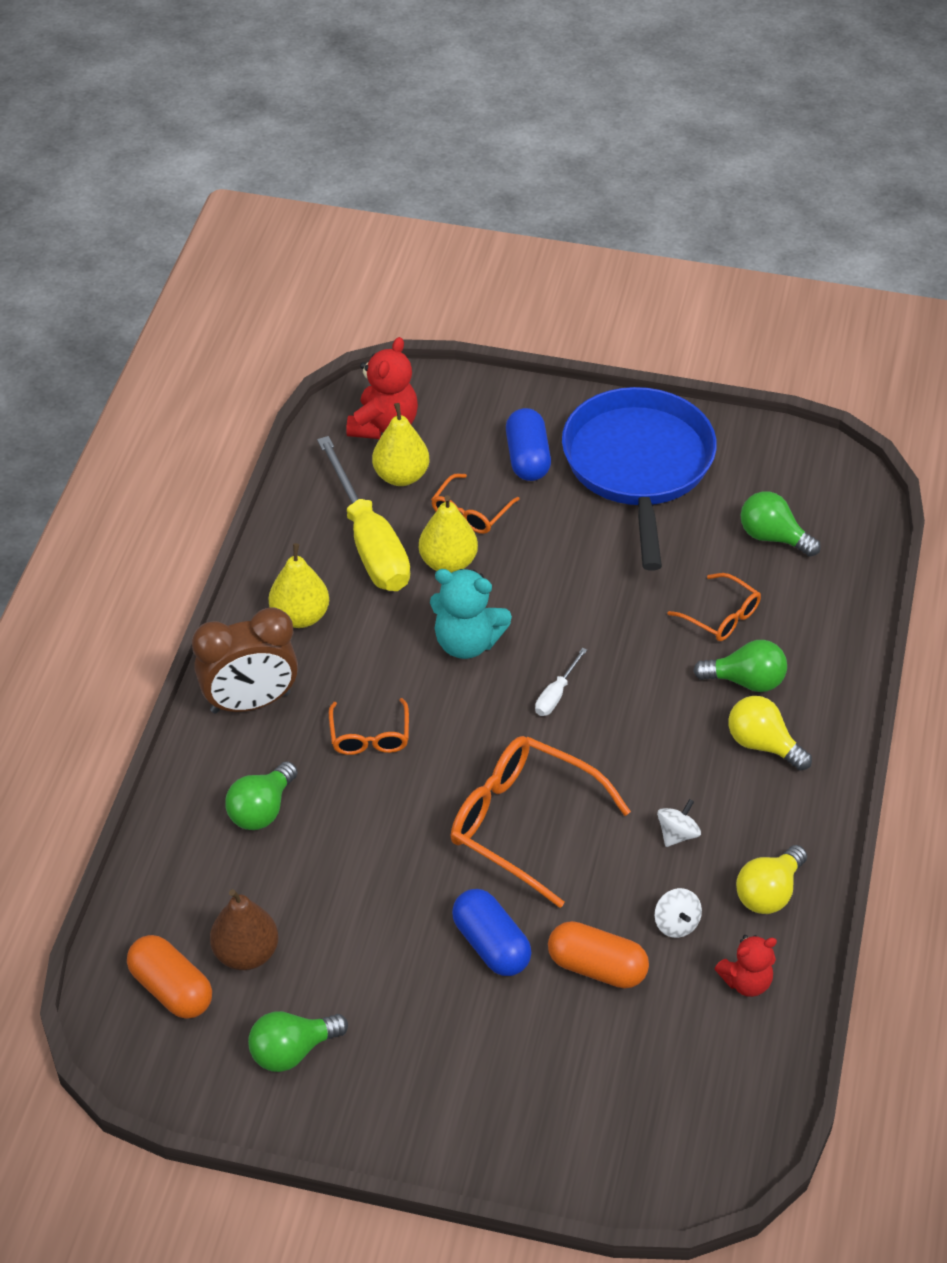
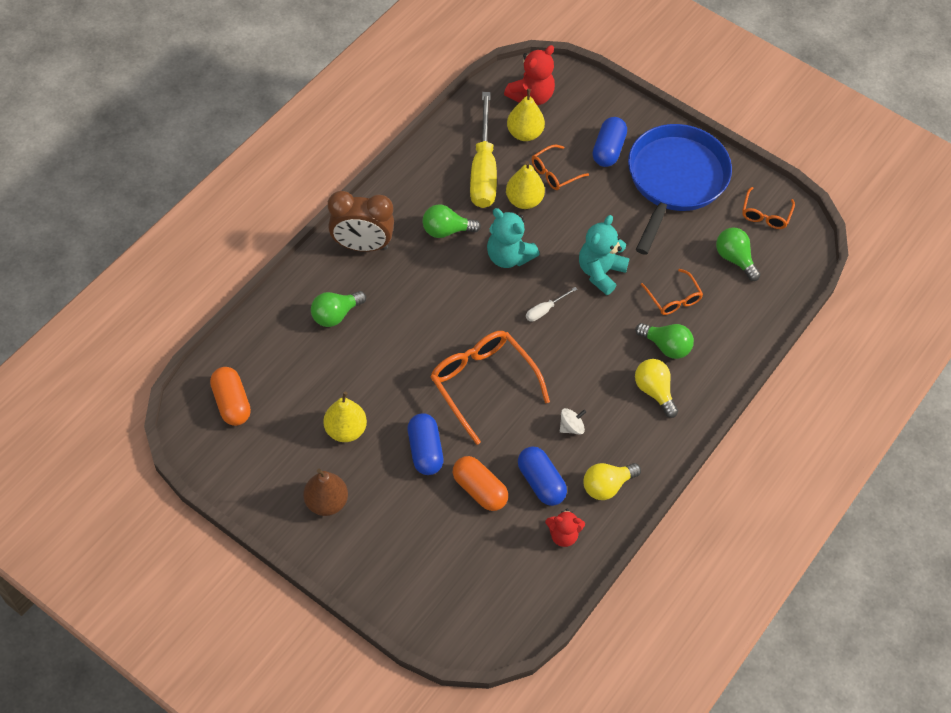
camera: 20 degrees right, 10 degrees up
brown pear [210,889,278,970] -> brown pear moved to [304,469,348,516]
green light bulb [248,1011,348,1072] -> green light bulb moved to [422,204,481,238]
yellow pear [269,543,329,628] -> yellow pear moved to [323,392,367,442]
orange glasses [329,698,409,755] -> orange glasses moved to [742,187,795,229]
white spinning top [655,888,702,938] -> blue capsule [518,446,567,506]
none -> turquoise teddy bear [579,215,630,295]

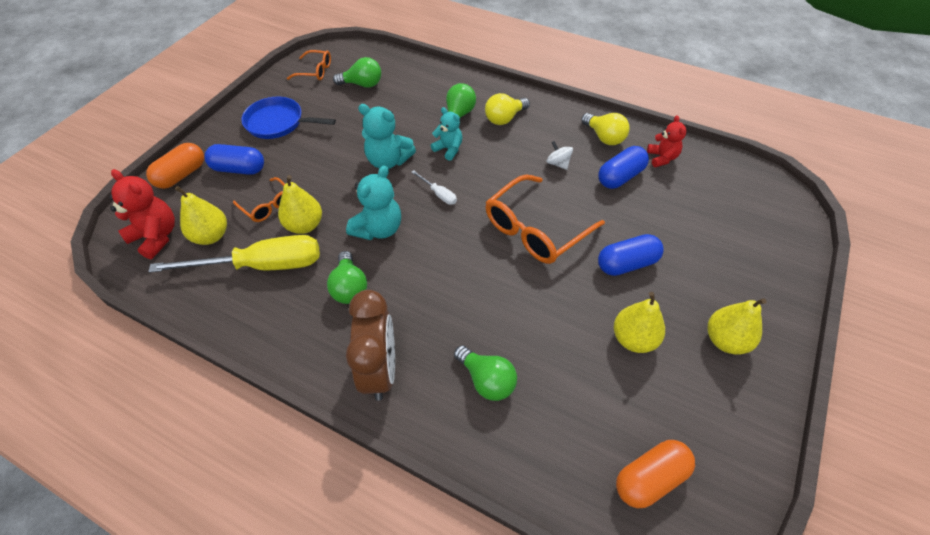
camera: 95 degrees left, 5 degrees down
brown pear [304,469,348,516] -> yellow pear [708,298,767,355]
orange capsule [453,456,508,511] -> orange capsule moved to [146,143,204,189]
blue pan [628,124,732,255] -> blue pan [241,97,336,139], size x0.61
orange glasses [641,269,703,315] -> none
green light bulb [716,227,761,281] -> green light bulb turned 135 degrees counterclockwise [333,57,381,88]
none -> turquoise teddy bear [431,107,462,161]

